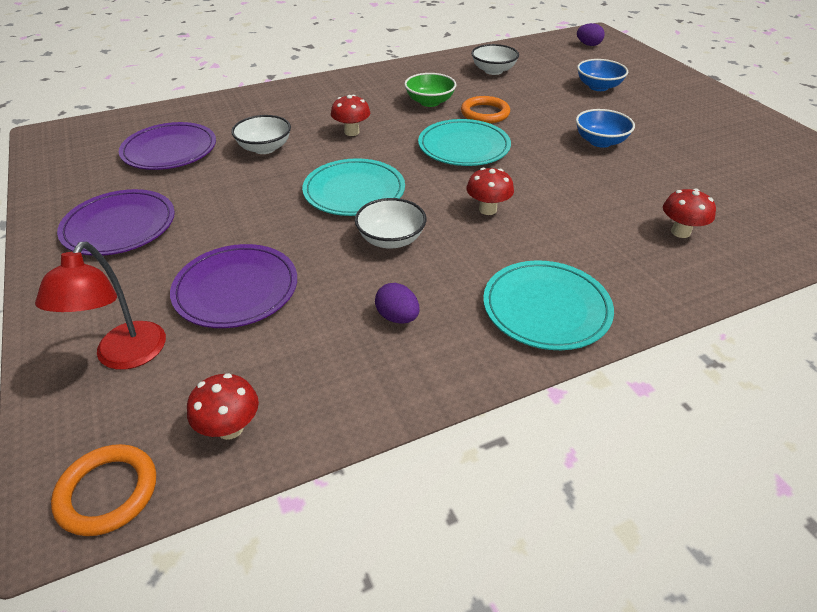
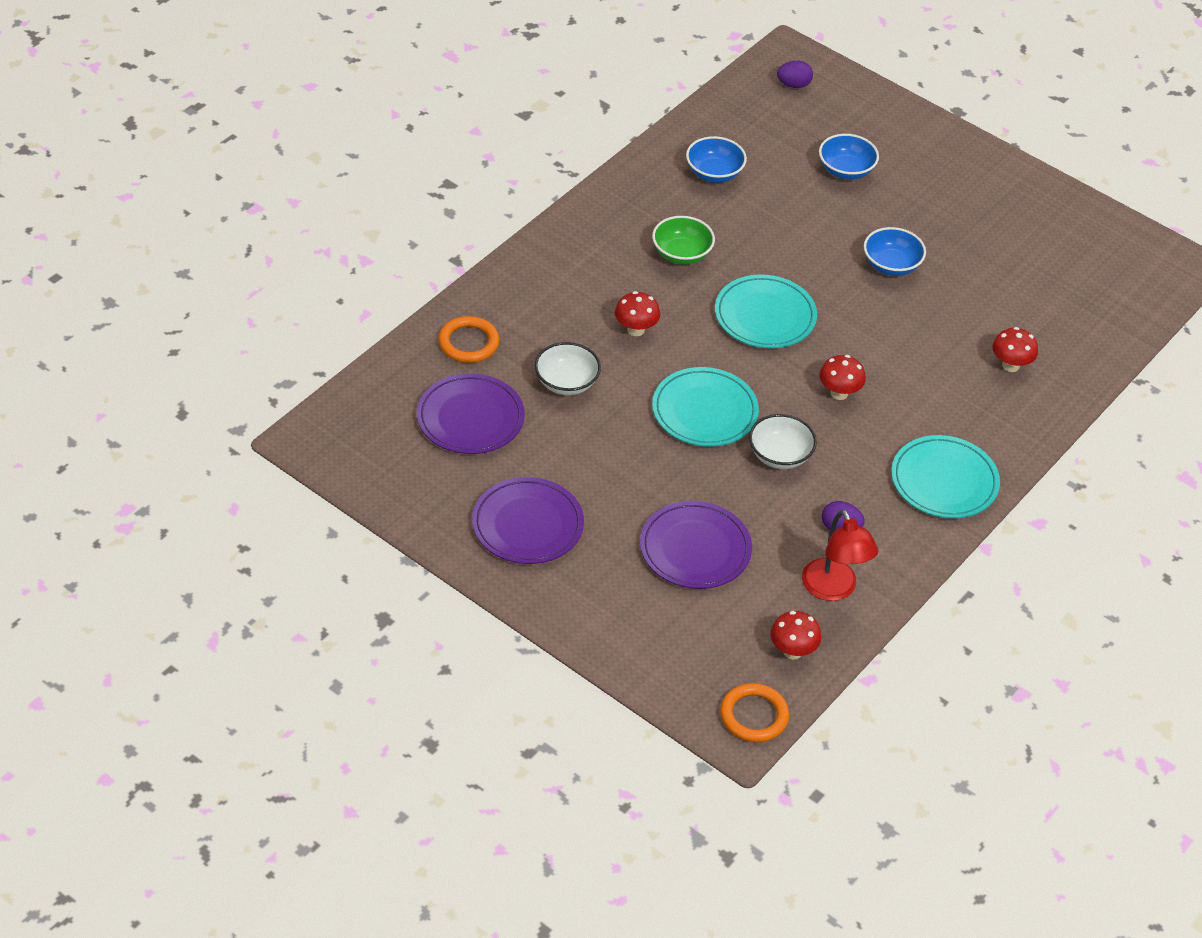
camera: 30 degrees left, 5 degrees up
red lamp [35,242,166,370] -> red lamp moved to [802,509,878,601]
orange ring [461,96,510,124] -> orange ring moved to [438,316,499,363]
white bowl [471,44,519,75] -> blue bowl [686,136,747,183]

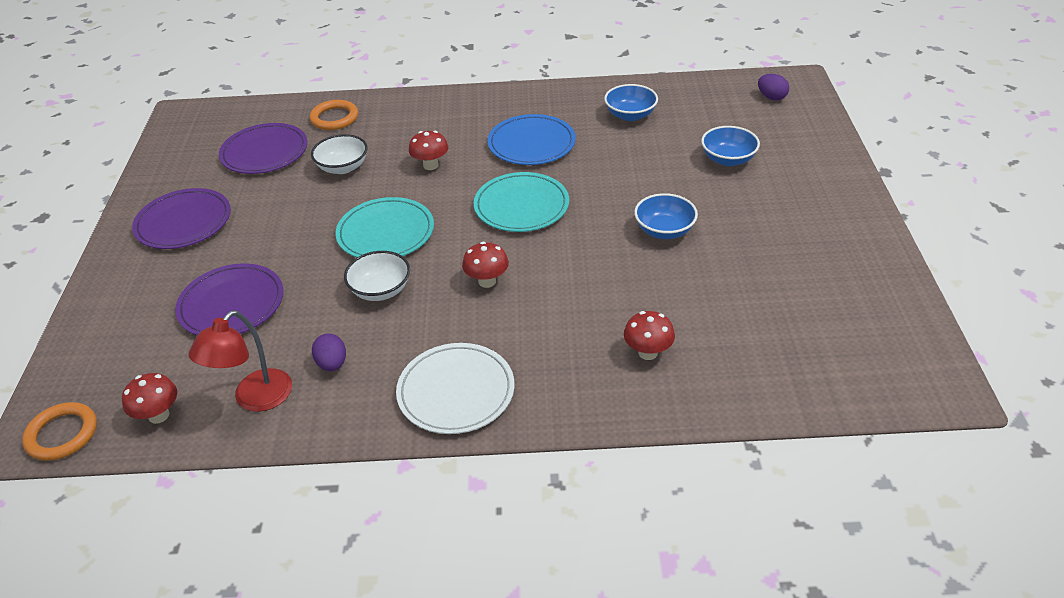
camera: 55 degrees right, 5 degrees down
green bowl [652,216,715,265] -> blue plate [488,114,576,165]
turquoise plate [891,435,1000,518] -> white plate [396,343,514,434]

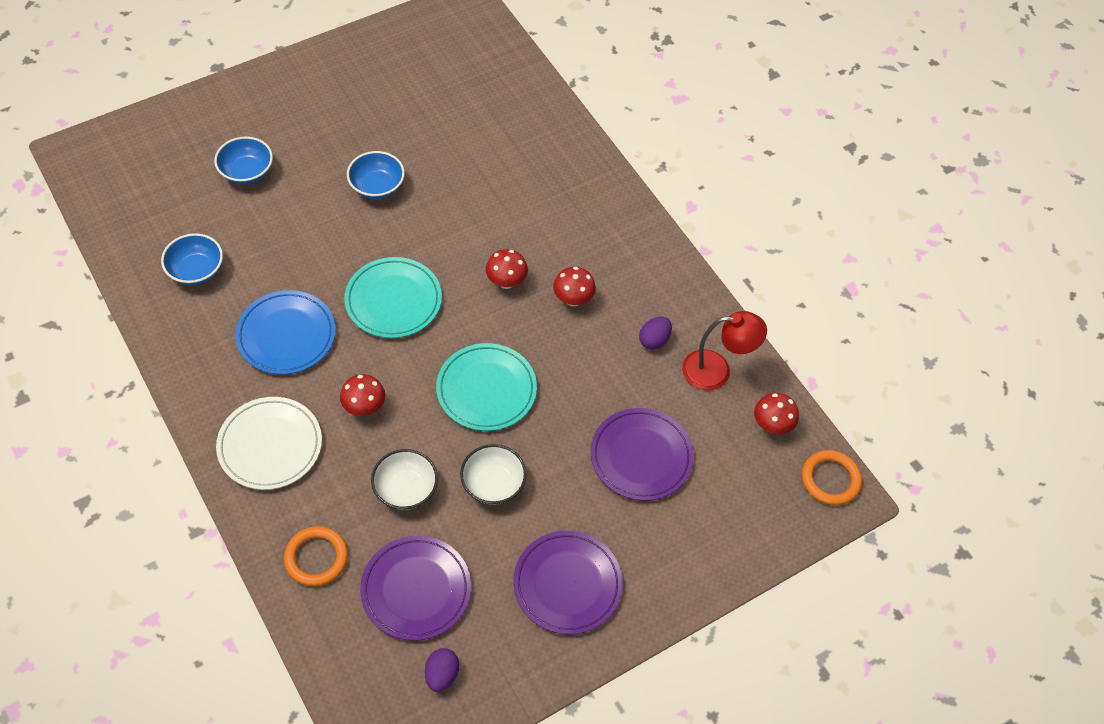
camera: 125 degrees left, 15 degrees up
white bowl [344,251,410,301] -> white bowl moved to [460,444,527,505]
white plate [396,343,514,434] -> white plate moved to [216,397,322,490]
red mushroom [624,311,675,360] -> red mushroom moved to [553,267,596,306]
purple egg [758,74,789,100] -> purple egg moved to [425,648,459,692]

